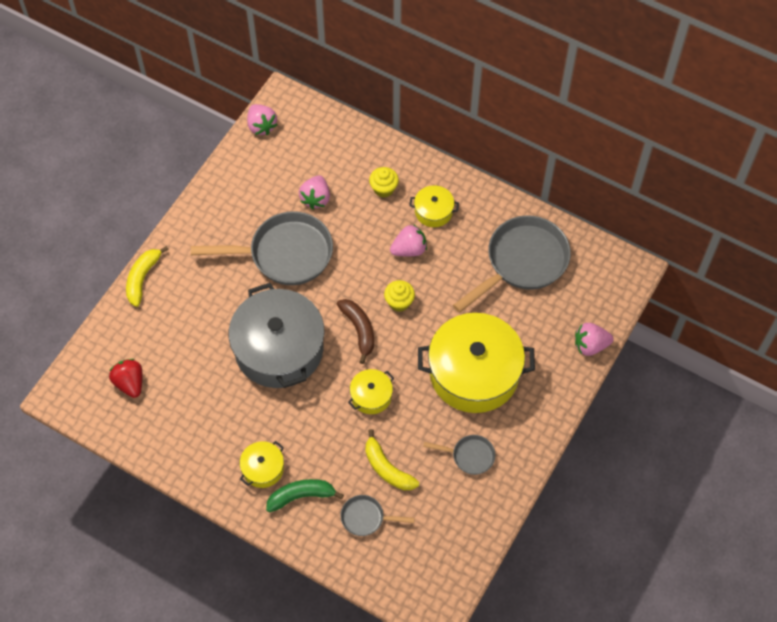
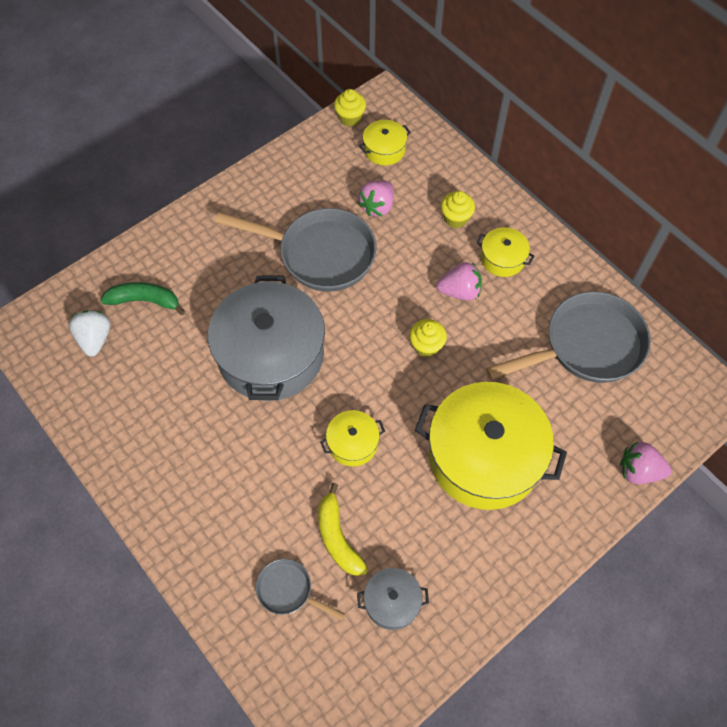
camera: 20 degrees right, 0 degrees up
red strawberry [109,359,142,398] -> white strawberry [69,310,110,357]
yellow banana [126,246,169,307] -> none
yellow pot [239,441,284,488] -> yellow pot moved to [359,120,411,166]
pink strawberry [247,104,277,135] -> yellow cupcake [334,89,366,127]
green banana [266,479,344,512] -> green banana moved to [101,282,185,315]
brown banana [337,299,374,364] -> none
grey pan [423,435,495,475] -> none
none -> grey pot [357,568,429,630]

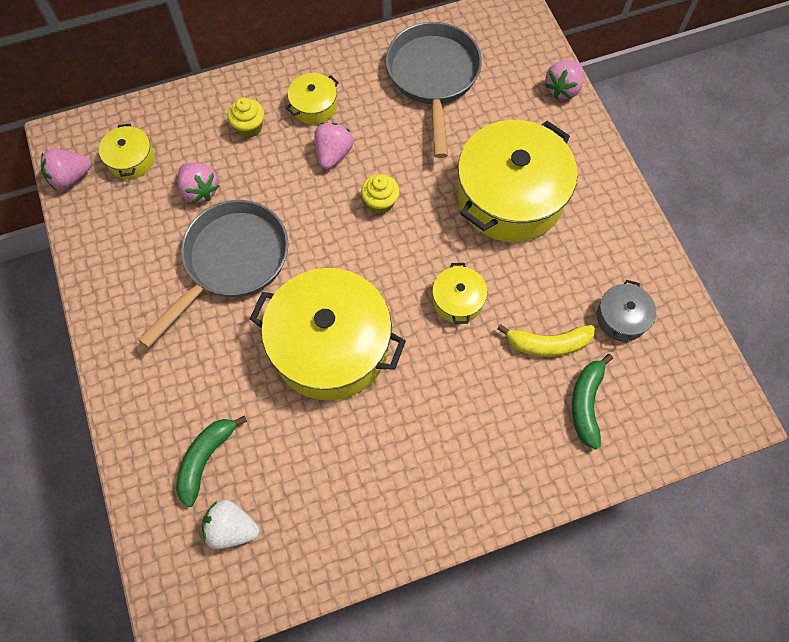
camera: 70 degrees left, 5 degrees up
grey pot [208,276,325,401] -> yellow pot [250,268,406,400]
grey pan [256,559,345,621] -> green banana [572,354,613,449]
yellow cupcake [334,89,366,127] -> pink strawberry [41,149,91,189]

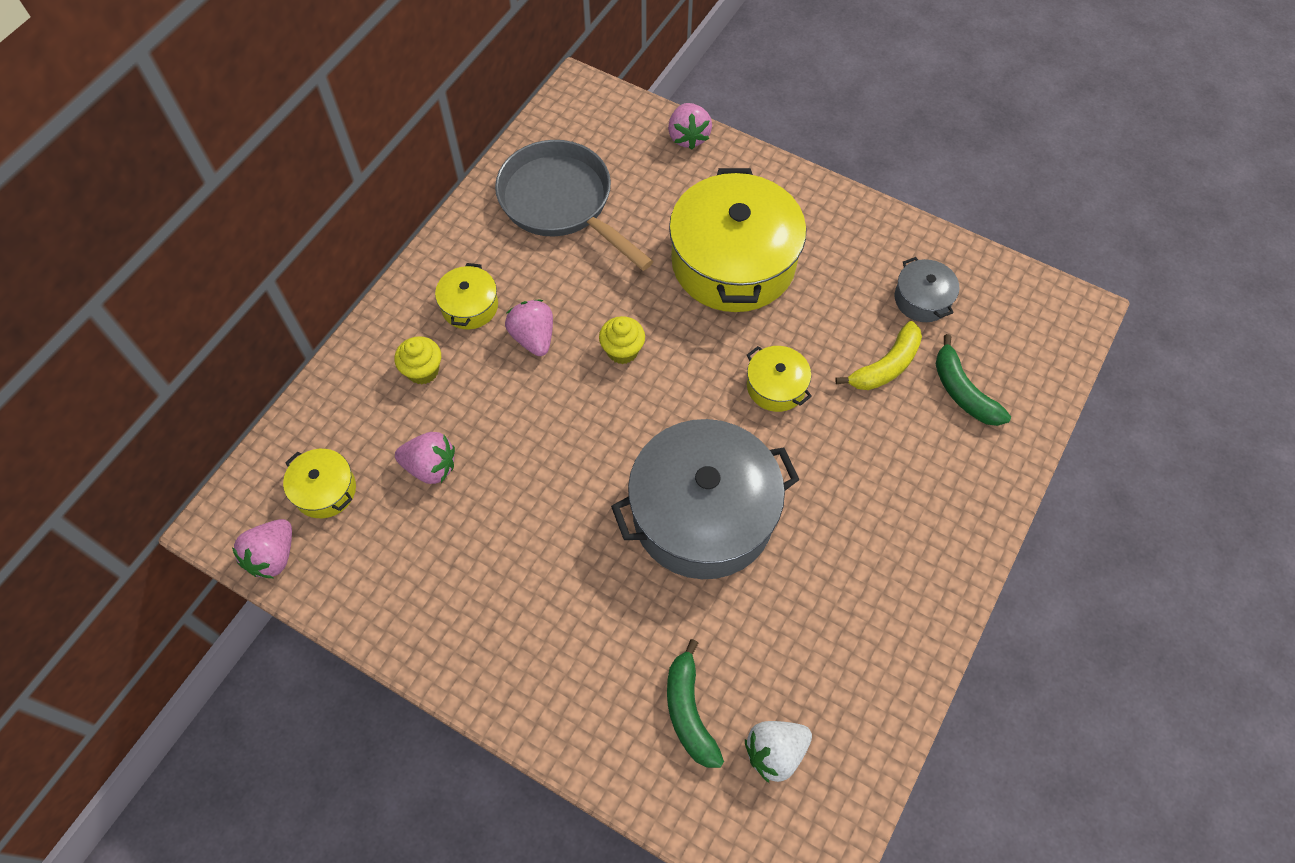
camera: 40 degrees left, 5 degrees down
grey pan [138,200,288,348] -> none
yellow pot [250,268,406,400] -> grey pot [611,419,799,579]

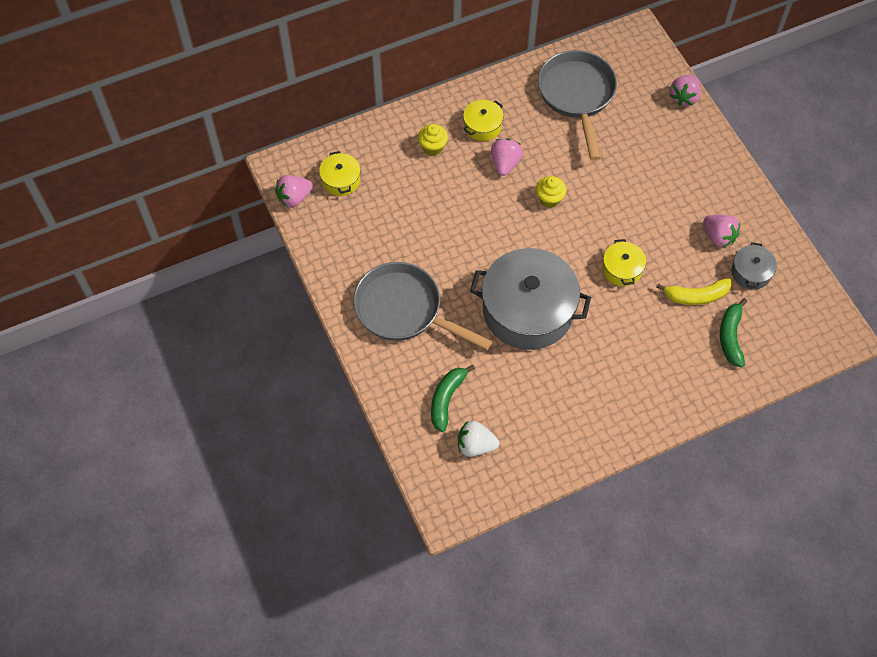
camera: 35 degrees right, 0 degrees up
pink strawberry [395,432,455,484] -> pink strawberry moved to [703,215,740,248]
yellow pot [669,168,806,312] -> none
none -> grey pan [353,262,492,350]

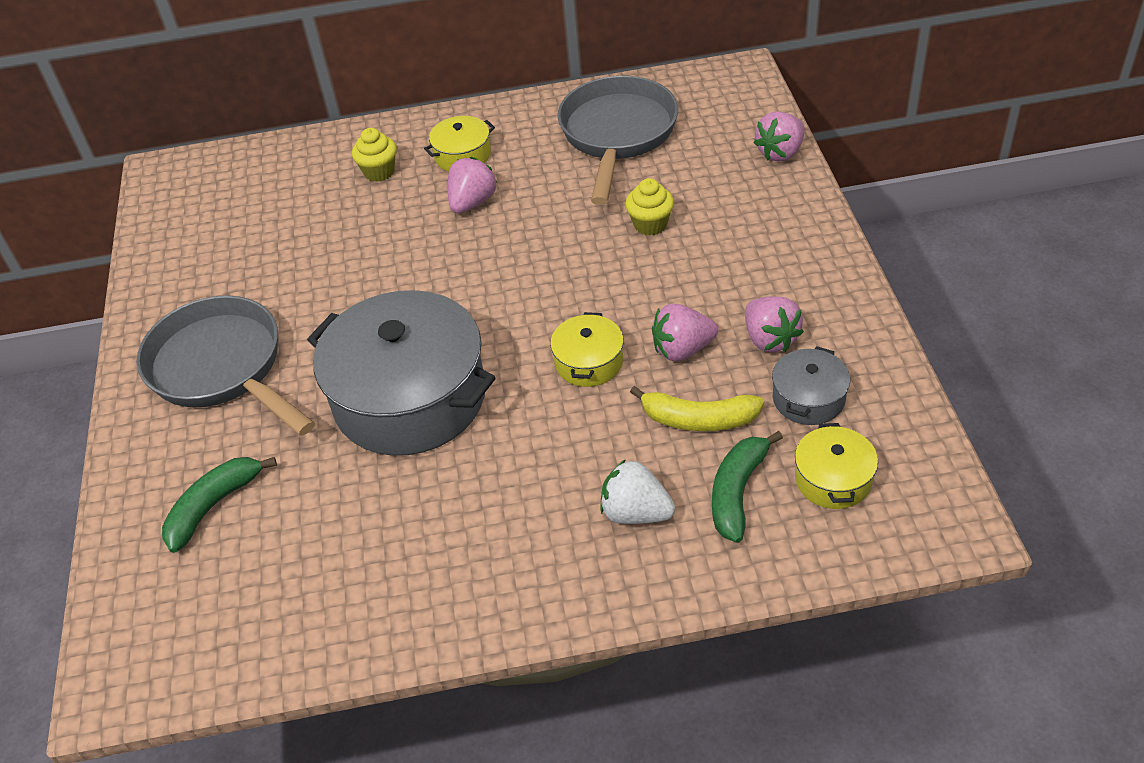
camera: 20 degrees right, 15 degrees down
pink strawberry [275,175,313,207] -> pink strawberry moved to [652,304,718,361]
yellow pot [319,151,361,196] -> yellow pot moved to [795,423,878,509]
white strawberry [458,421,500,457] -> white strawberry moved to [600,459,675,524]
yellow cupcake [536,176,566,208] -> yellow cupcake moved to [625,178,674,236]

